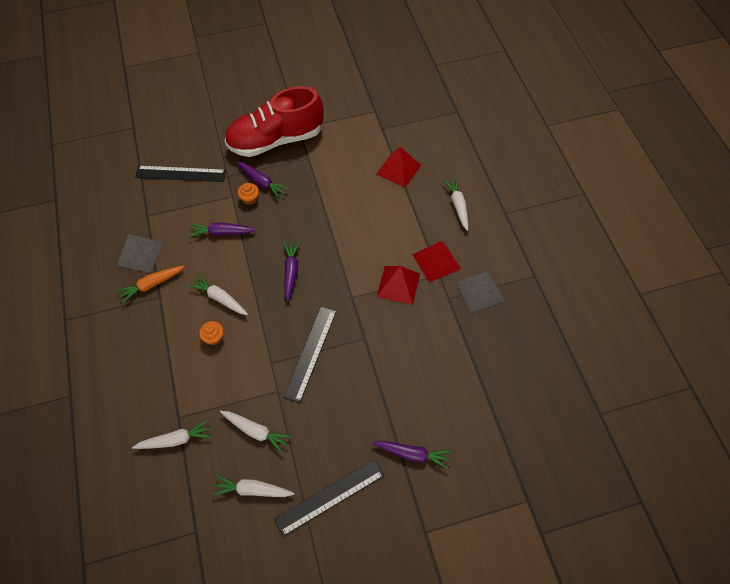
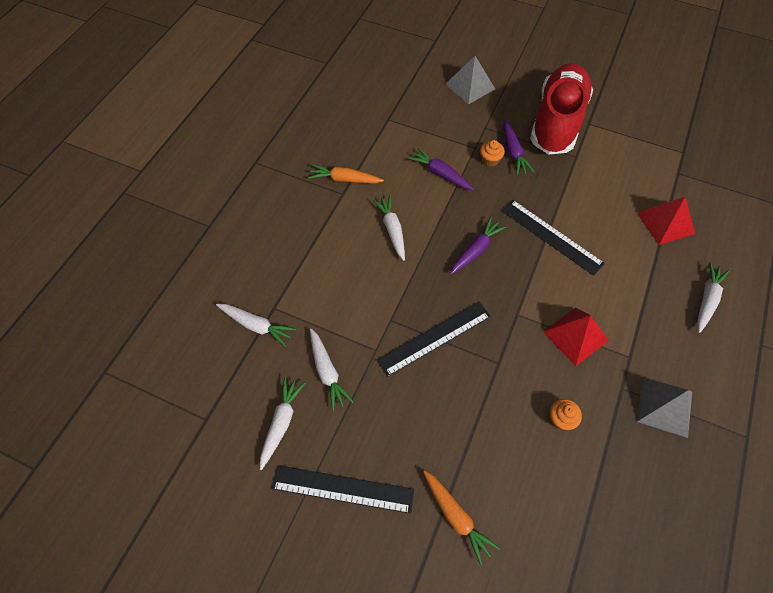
camera: 40 degrees right, 0 degrees up
grey pyramid [117,234,164,273] -> grey pyramid moved to [445,56,495,105]
black ruler [135,165,226,182] -> black ruler moved to [502,200,605,276]
orange cupcake [199,321,224,345] -> orange cupcake moved to [550,399,582,430]
white carrot [212,475,294,497] -> white carrot turned 60 degrees clockwise [260,377,305,470]
red shoe [225,86,323,157] -> red shoe turned 90 degrees clockwise [530,63,593,155]
purple carrot [372,441,452,470] -> orange carrot [423,470,500,565]
red pyramid [412,241,461,283] -> none

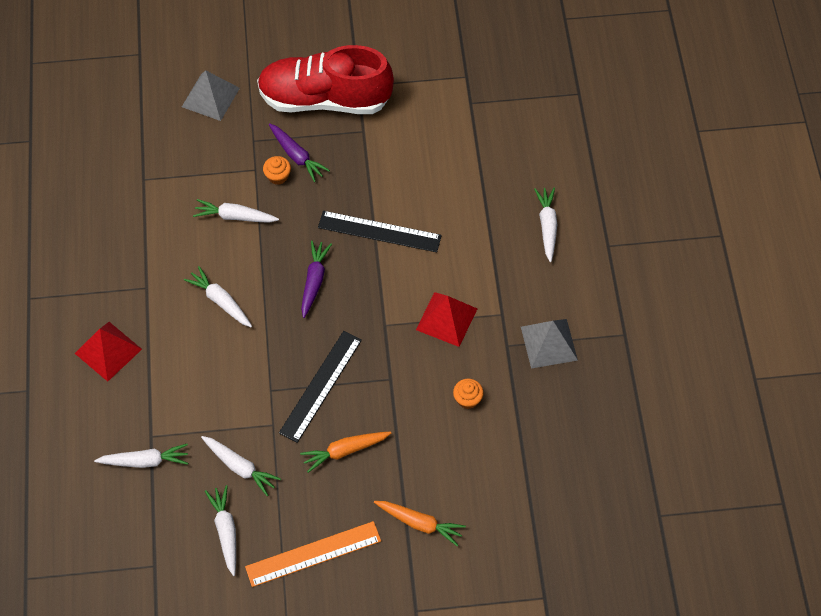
camera: 30 degrees left, 0 degrees up
black ruler [272,465,414,514] -> orange ruler [245,521,381,587]
orange carrot [308,164,384,183] -> orange carrot moved to [300,432,391,473]
purple carrot [408,147,473,190] -> white carrot [193,199,279,223]
red shoe [530,63,593,155] -> red shoe turned 75 degrees counterclockwise [257,45,394,114]
red pyramid [637,197,695,245] -> red pyramid moved to [75,322,142,382]

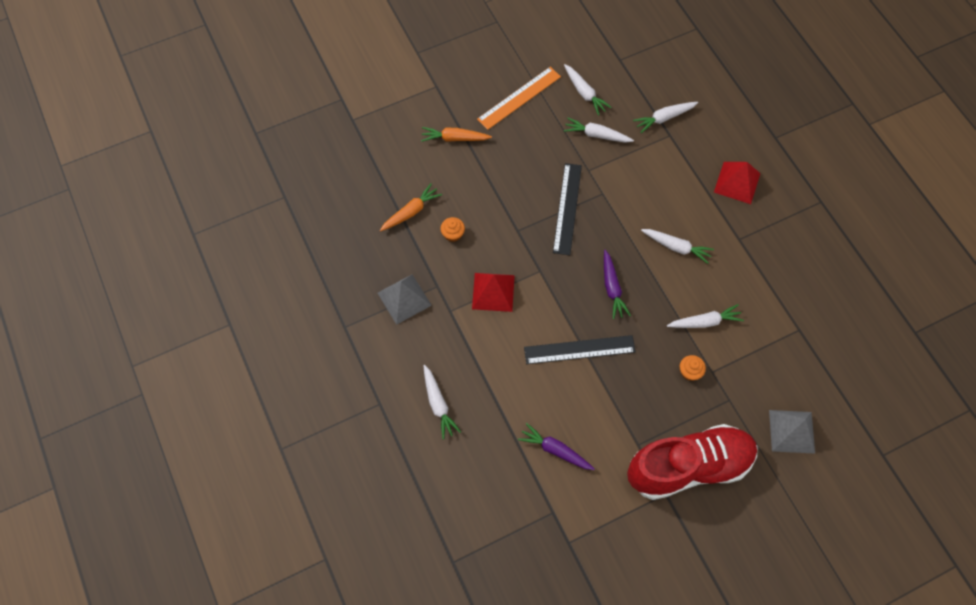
camera: 160 degrees right, 5 degrees up
purple carrot [269,123,330,182] -> purple carrot moved to [518,423,595,470]
orange carrot [300,432,391,473] -> orange carrot moved to [380,183,442,231]

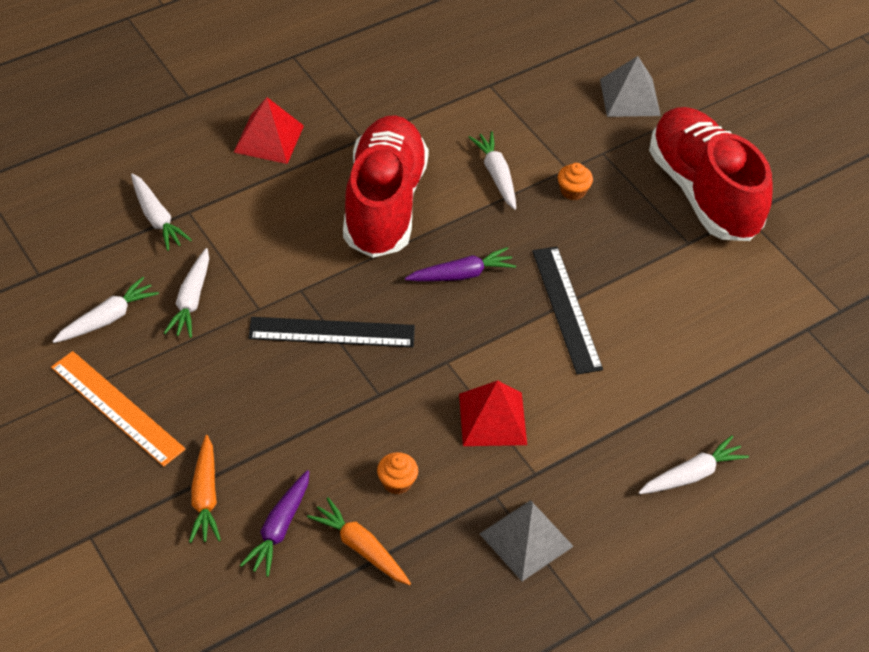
camera: 100 degrees left, 15 degrees down
purple carrot [518,423,595,470] -> purple carrot moved to [240,470,309,577]
white carrot [641,229,714,264] -> red shoe [343,115,429,258]

